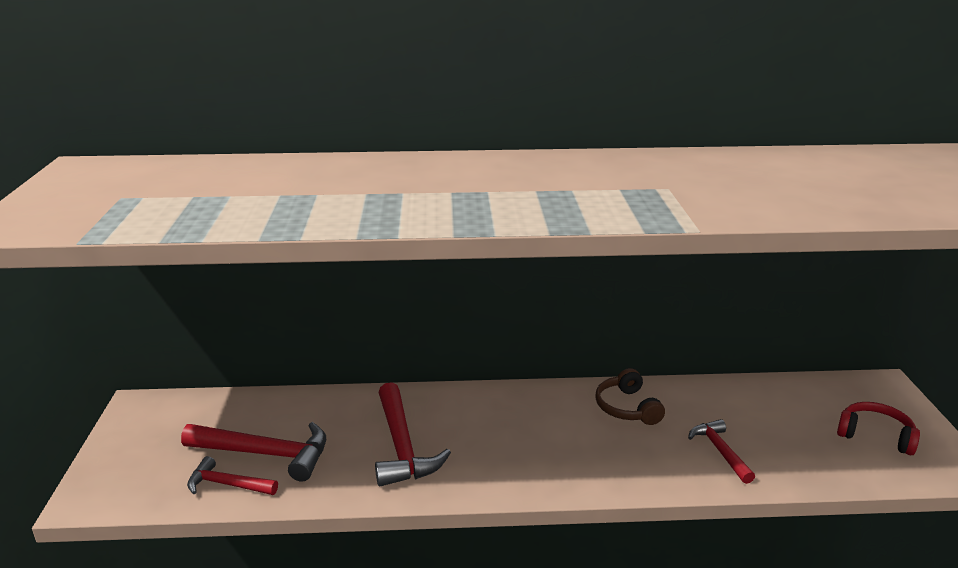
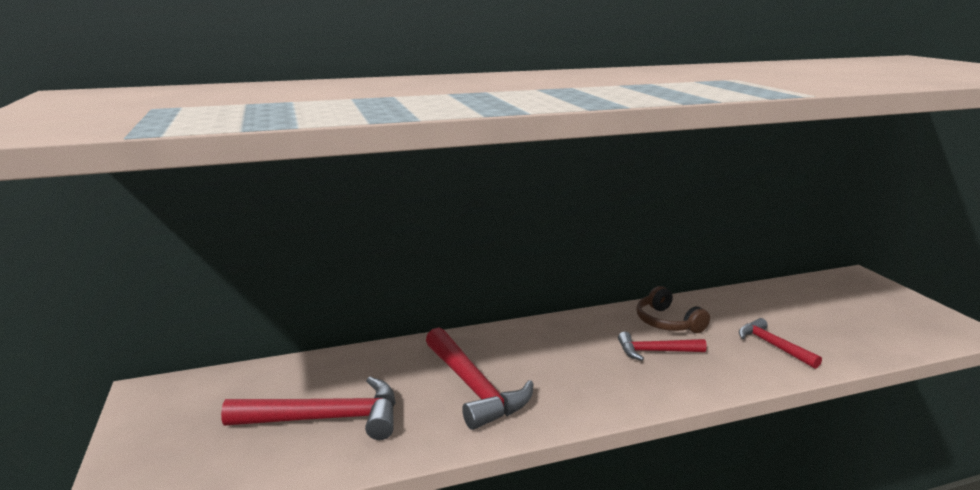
camera: 15 degrees left, 5 degrees down
red hammer [187,456,278,495] -> red hammer moved to [618,332,707,361]
red headphones [837,402,920,455] -> none

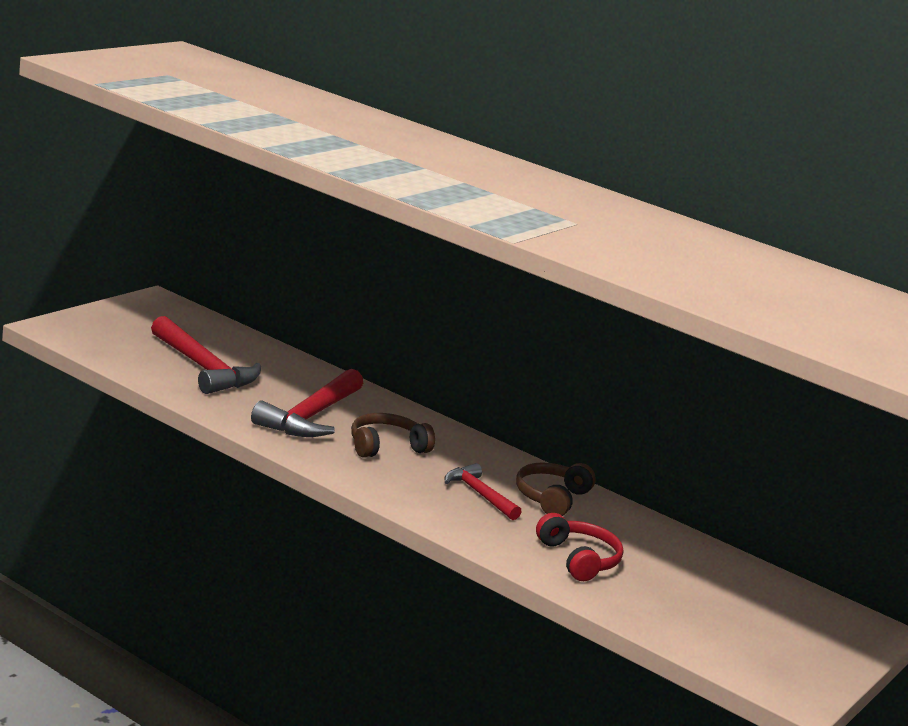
camera: 50 degrees right, 0 degrees up
red hammer [739,318,822,369] -> red headphones [536,513,624,581]
none -> brown headphones [351,413,435,458]

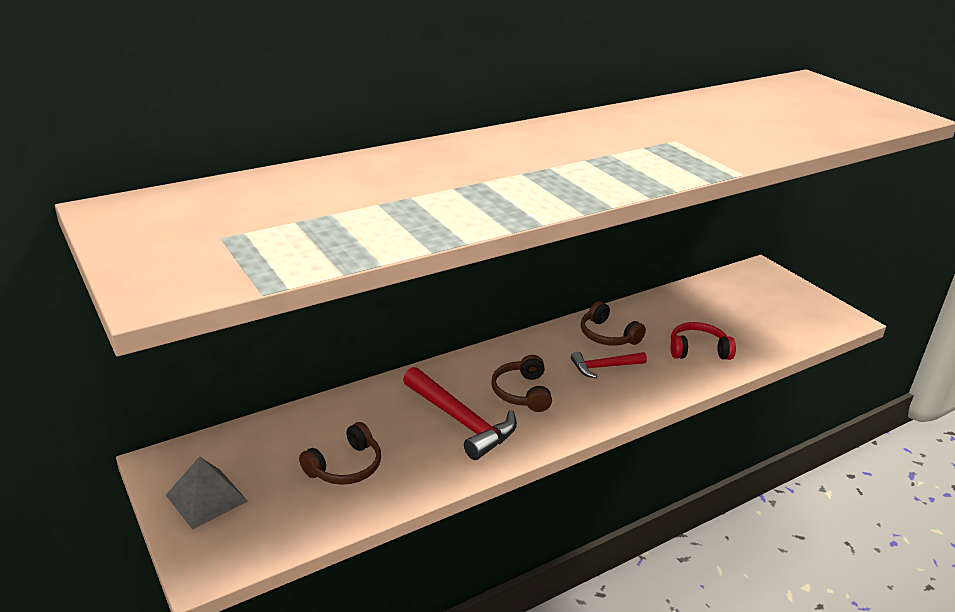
camera: 65 degrees left, 10 degrees up
red hammer [151,316,261,394] -> brown headphones [299,422,381,485]
none -> grey pyramid [166,456,248,530]

